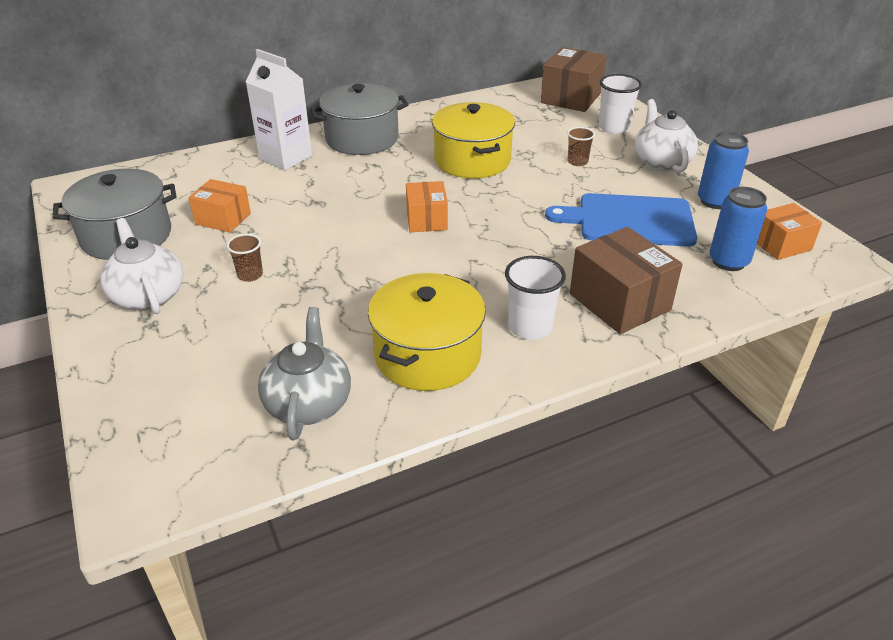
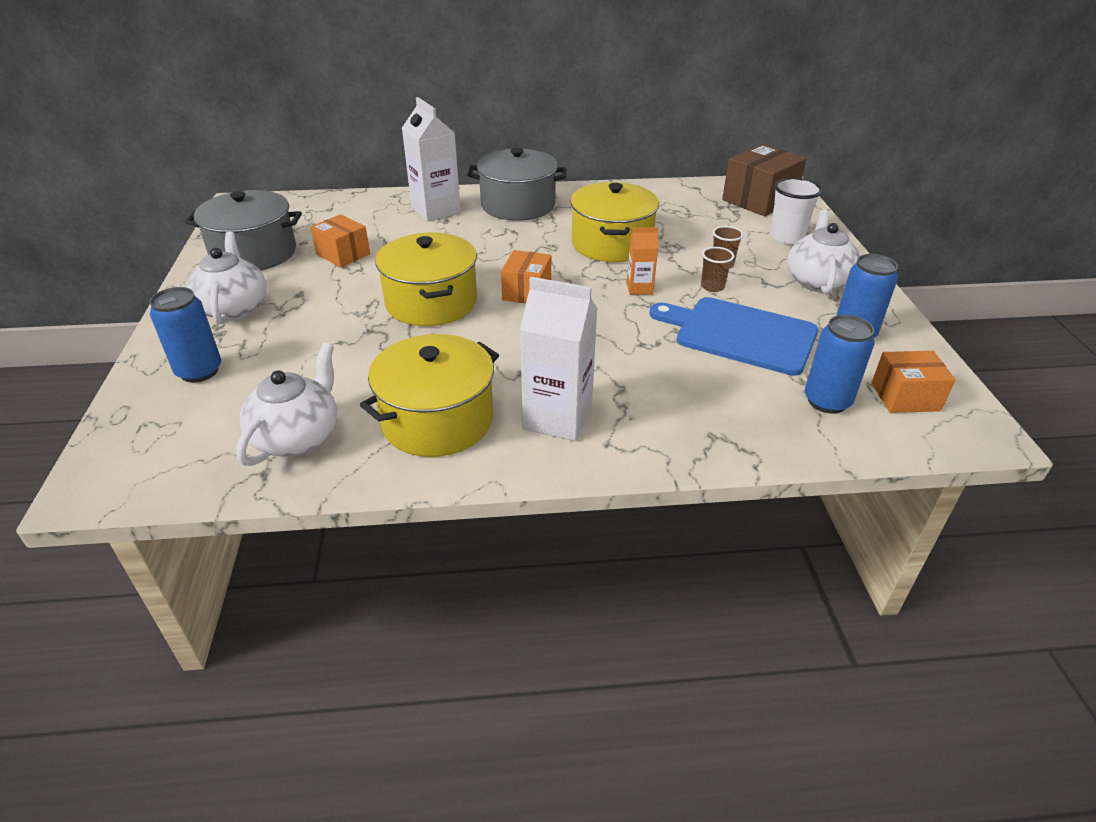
camera: 20 degrees right, 0 degrees up
brown cup [227,234,263,282] -> brown cup moved to [701,247,734,292]
grey teapot [258,307,351,440] -> white teapot [236,343,337,466]
white cup [505,256,566,340] -> white carton [520,277,598,441]
brown box [570,227,683,334] -> none
none -> blue can [150,287,221,383]
none -> yellow pot [375,233,477,326]
none -> orange carton [627,227,658,295]

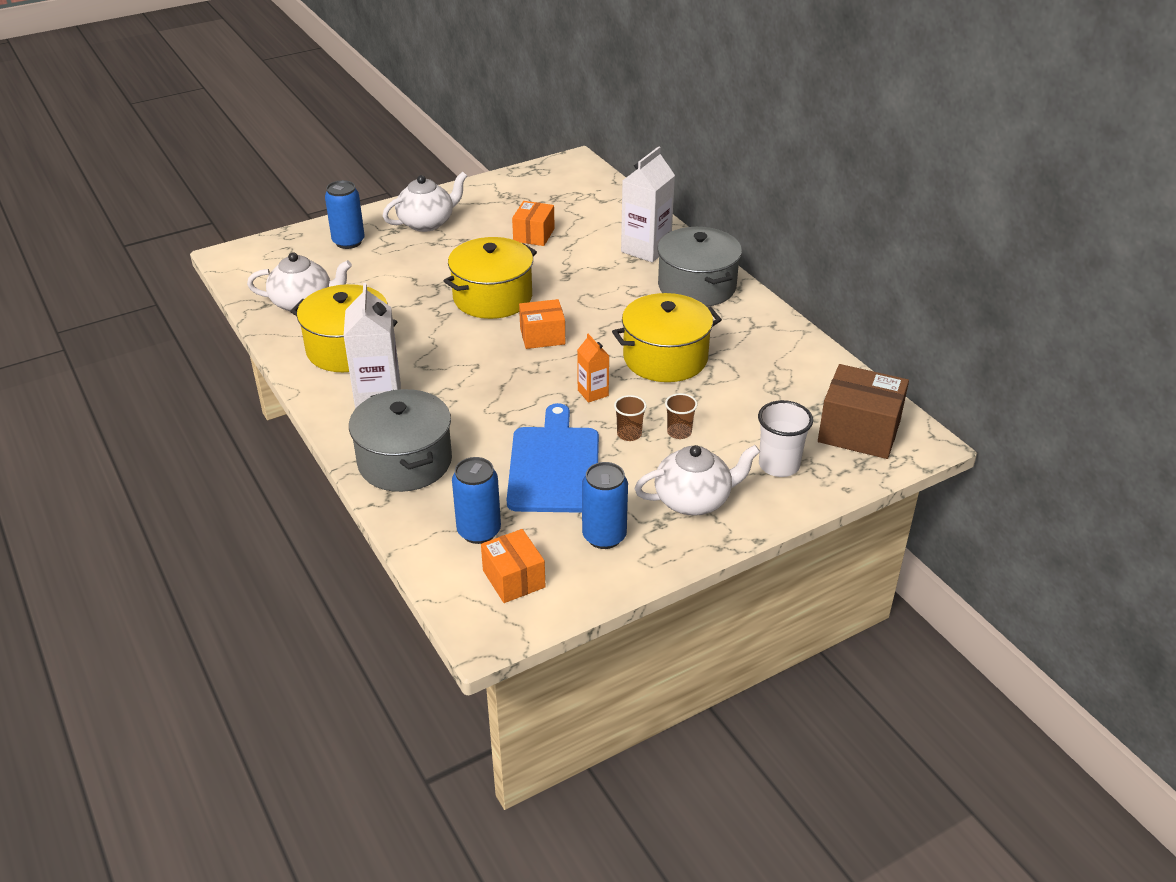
camera: 65 degrees right, 0 degrees up
grey pot [185,190,302,271] -> grey pot moved to [349,389,452,492]

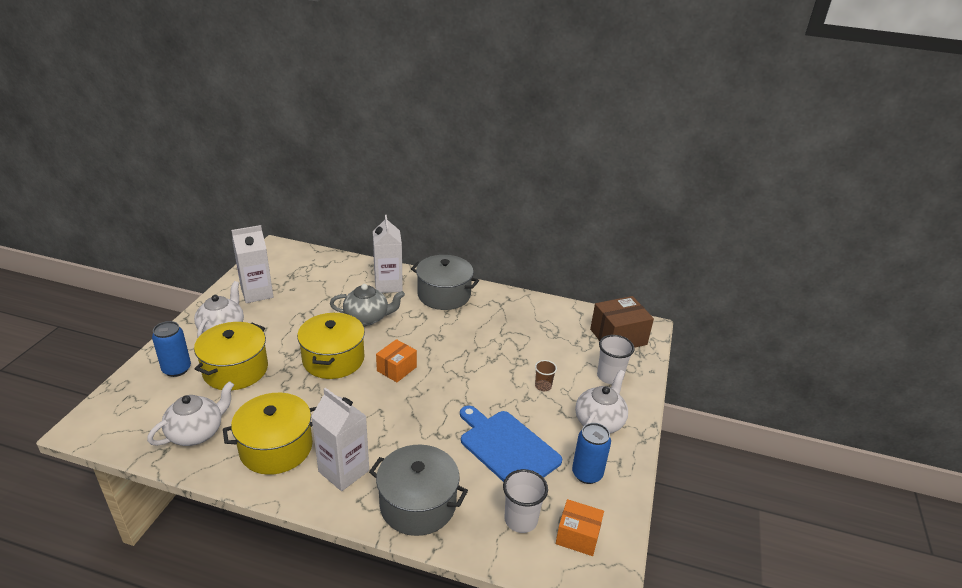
camera: 45 degrees left, 5 degrees down
blue can [452,457,501,544] -> white cup [503,469,548,533]
orange box [512,201,555,246] -> none
orange carton [577,334,609,403] -> none
yellow pot [612,293,722,382] -> yellow pot moved to [194,322,268,390]
brown cup [614,395,647,441] -> none
none -> white carton [231,225,273,303]
none -> grey teapot [330,284,405,326]

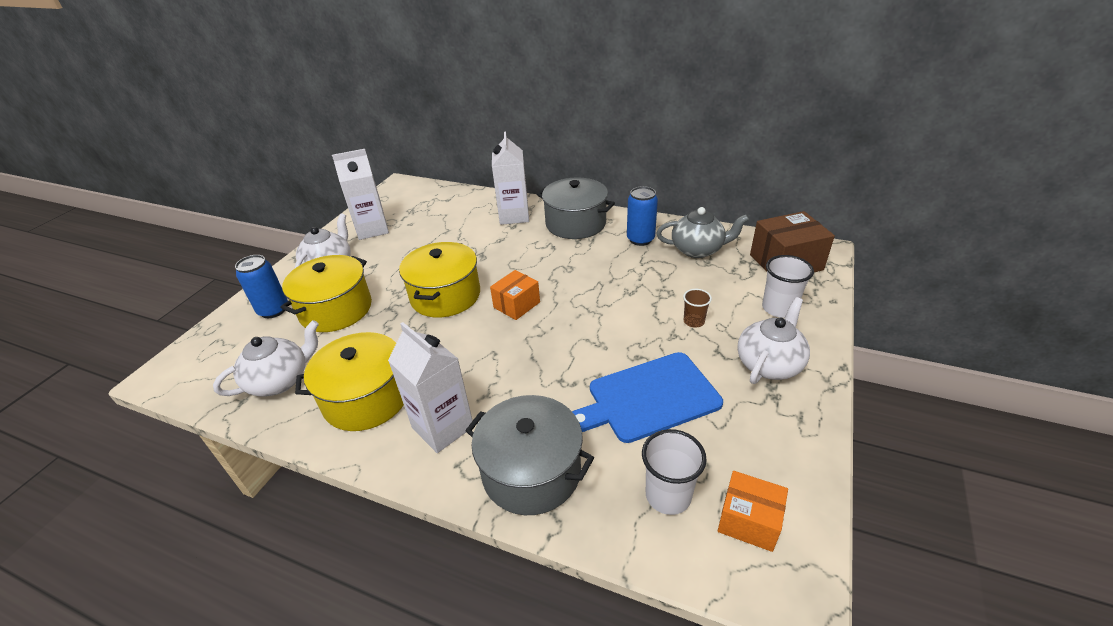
camera: 10 degrees right, 5 degrees up
grey teapot [330,284,405,326] -> grey teapot moved to [657,207,749,258]
blue cutting board [460,406,562,482] -> blue cutting board turned 75 degrees counterclockwise [572,352,723,443]
blue can [572,423,611,484] -> blue can moved to [627,186,658,246]

